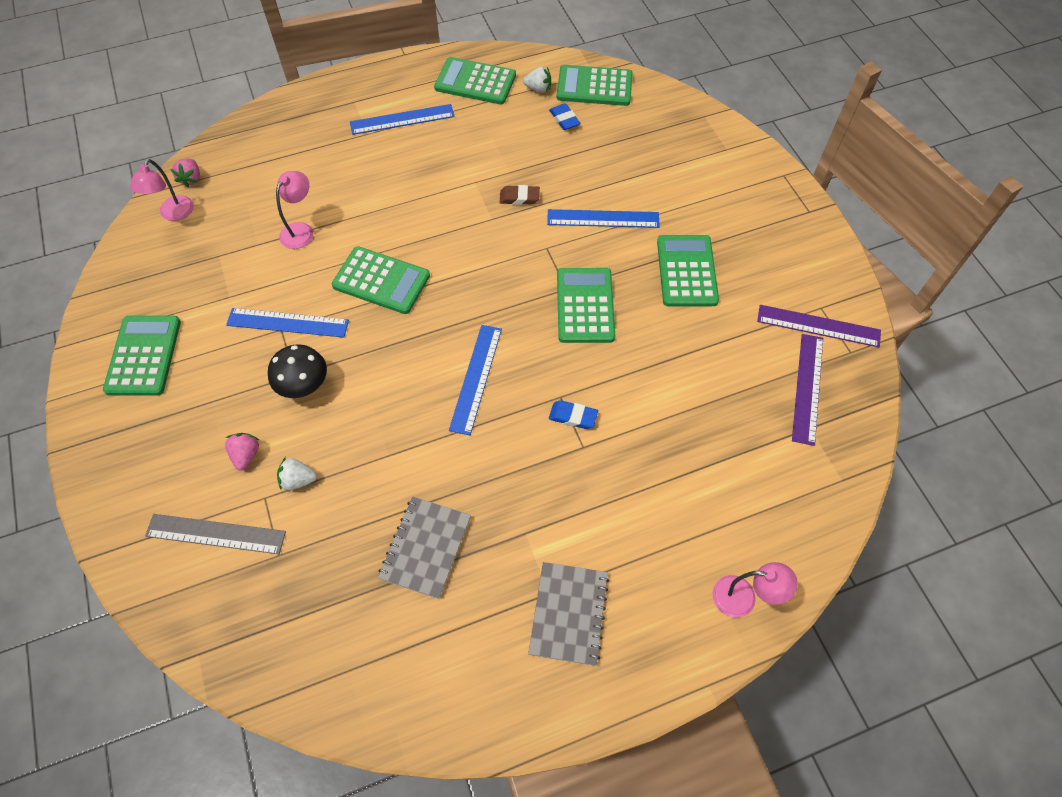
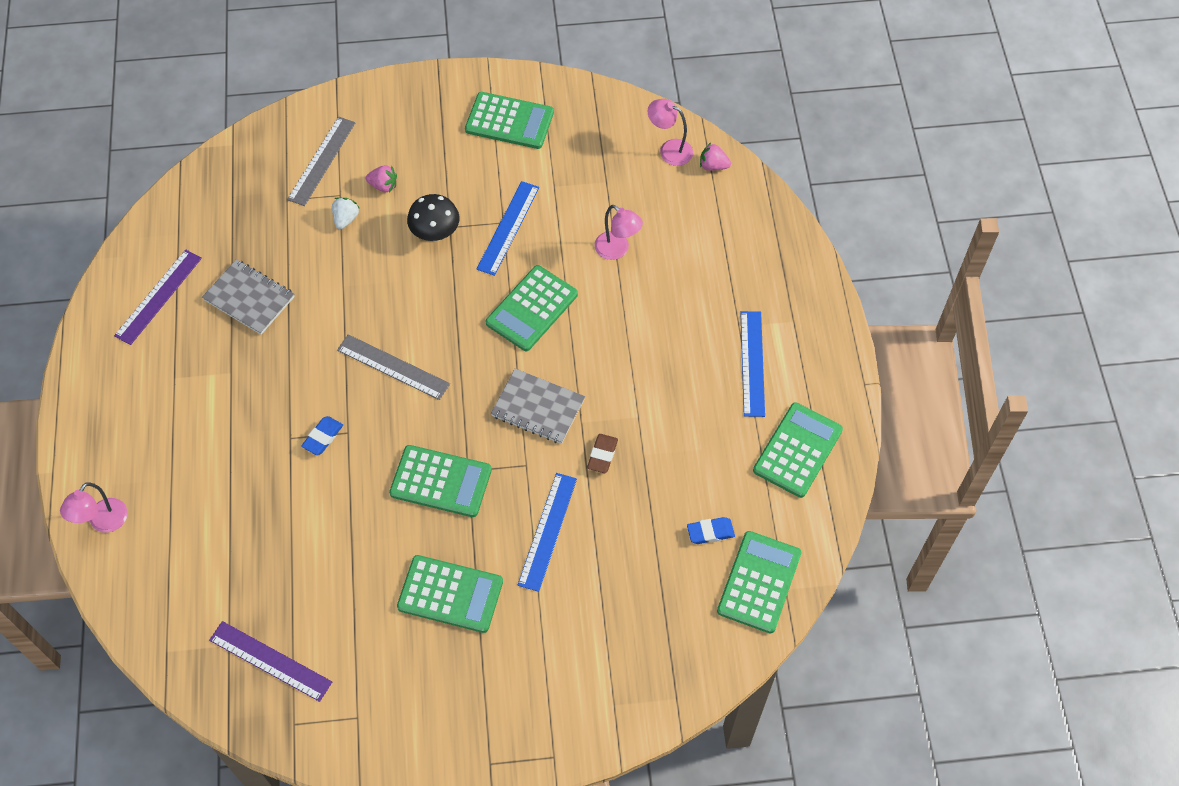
camera: 105 degrees right, 0 degrees up
blue ruler [449,325,502,435] -> grey ruler [337,334,450,400]
white strawberry [523,67,551,93] -> none
grey notebook [528,562,609,666] -> grey notebook moved to [491,369,585,444]
purple ruler [757,305,881,347] -> purple ruler moved to [114,249,202,345]

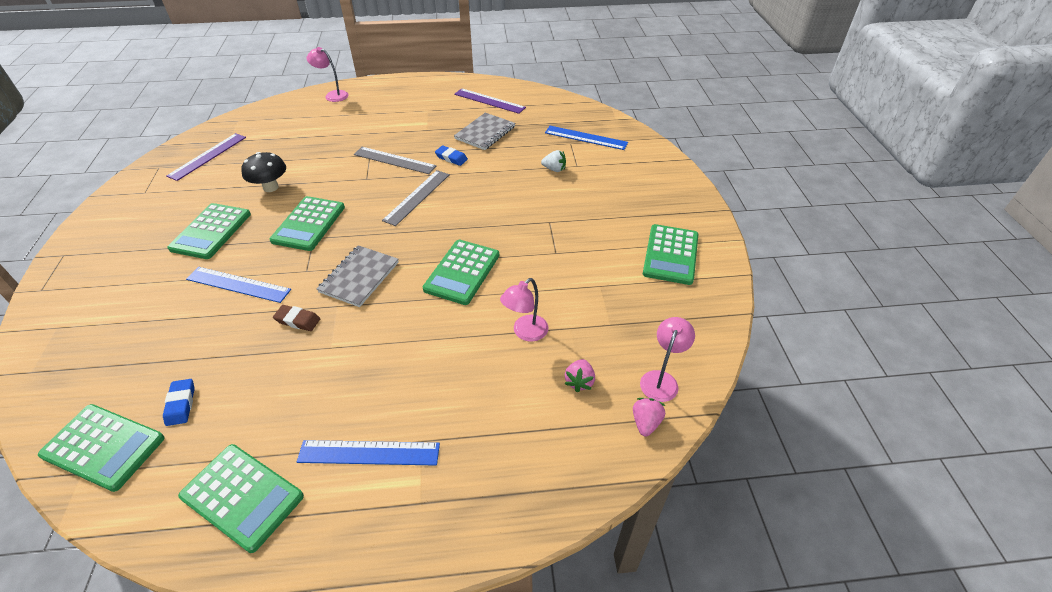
camera: 90 degrees right, 15 degrees down
grey ruler [287,117,355,206] -> grey ruler moved to [354,147,436,174]
blue eraser [301,416,343,455] -> blue eraser moved to [435,146,468,166]
pink strawberry [366,165,397,193] -> pink strawberry moved to [564,359,595,392]
black mushroom [407,194,459,241] -> black mushroom moved to [241,152,286,192]
blue ruler [477,181,539,276] -> blue ruler moved to [545,126,628,150]
green calculator [486,265,578,351] -> green calculator turned 105 degrees counterclockwise [423,240,499,305]

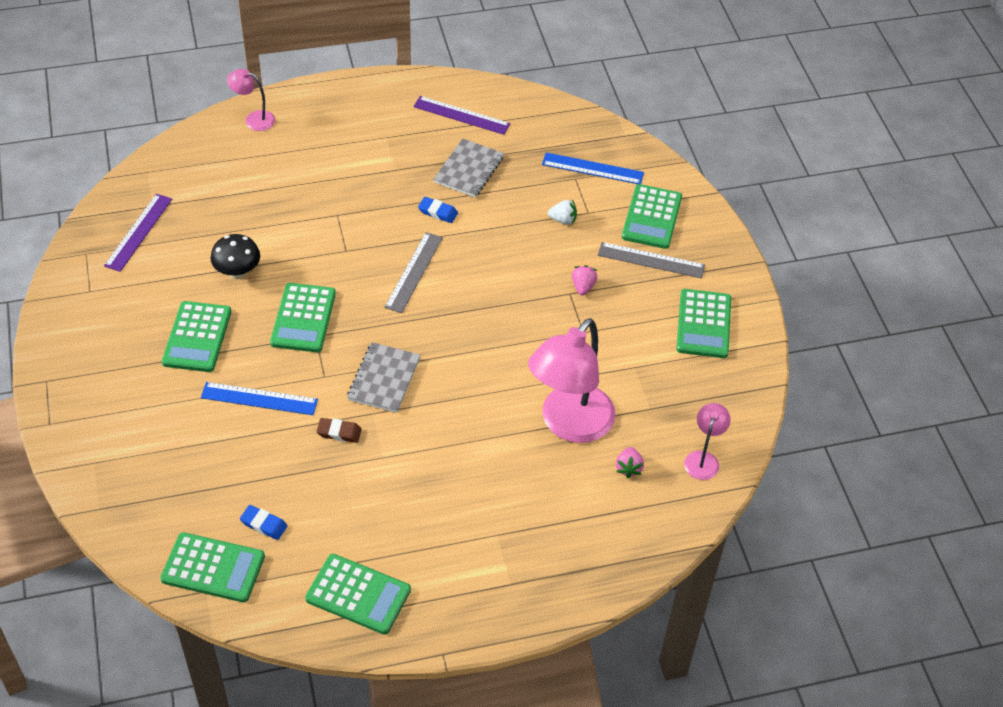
camera: 10 degrees left, 5 degrees up
blue eraser [163,379,195,426] -> blue eraser turned 45 degrees counterclockwise [240,505,287,540]
blue ruler [297,440,440,466] -> none
grey ruler [354,147,436,174] -> grey ruler moved to [598,242,705,278]
green calculator [423,240,499,305] -> green calculator moved to [622,184,682,249]
pink lamp [500,278,548,342] -> pink lamp [528,318,616,443], size x2.13
pink strawberry [633,398,666,436] -> pink strawberry moved to [572,265,598,296]

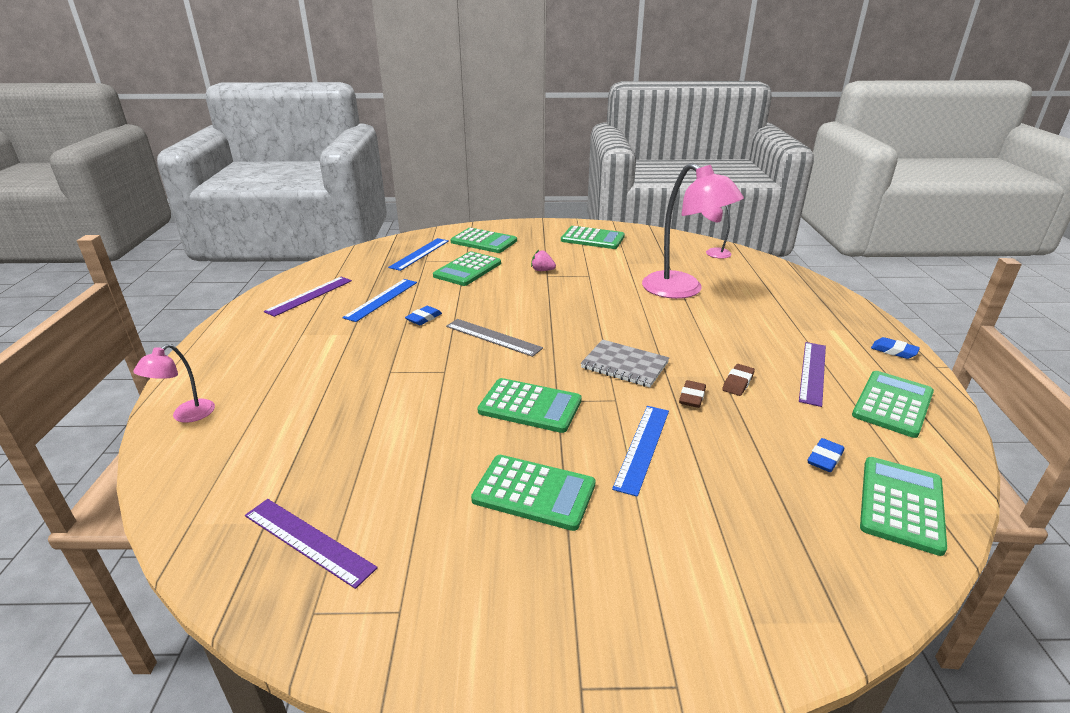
camera: 75 degrees left, 20 degrees down
black mushroom [211,234,260,279] -> none
grey notebook [433,138,504,197] -> blue ruler [342,279,417,322]
white strawberry [548,200,577,225] -> green calculator [433,251,501,286]
grey ruler [598,242,705,278] -> none
pink strawberry [616,447,644,478] -> none
none -> brown eraser [722,364,755,396]
none -> purple ruler [799,342,826,407]
none -> blue eraser [871,337,920,359]

